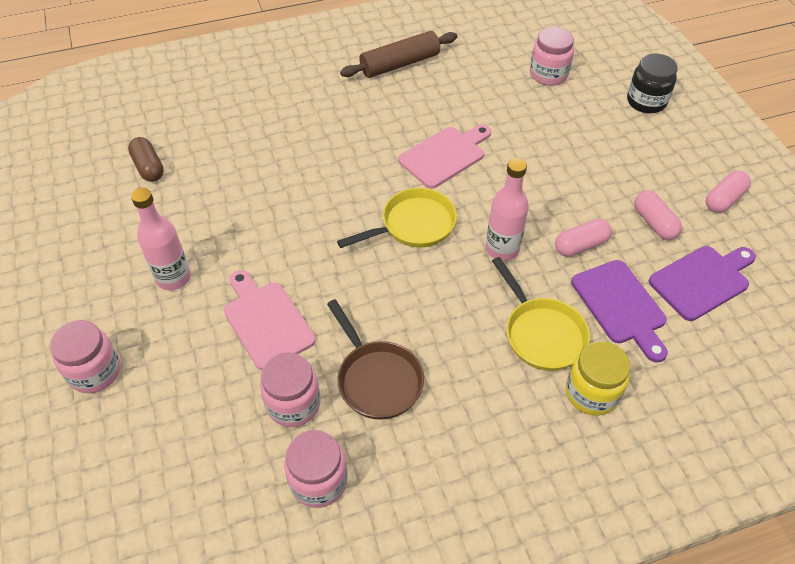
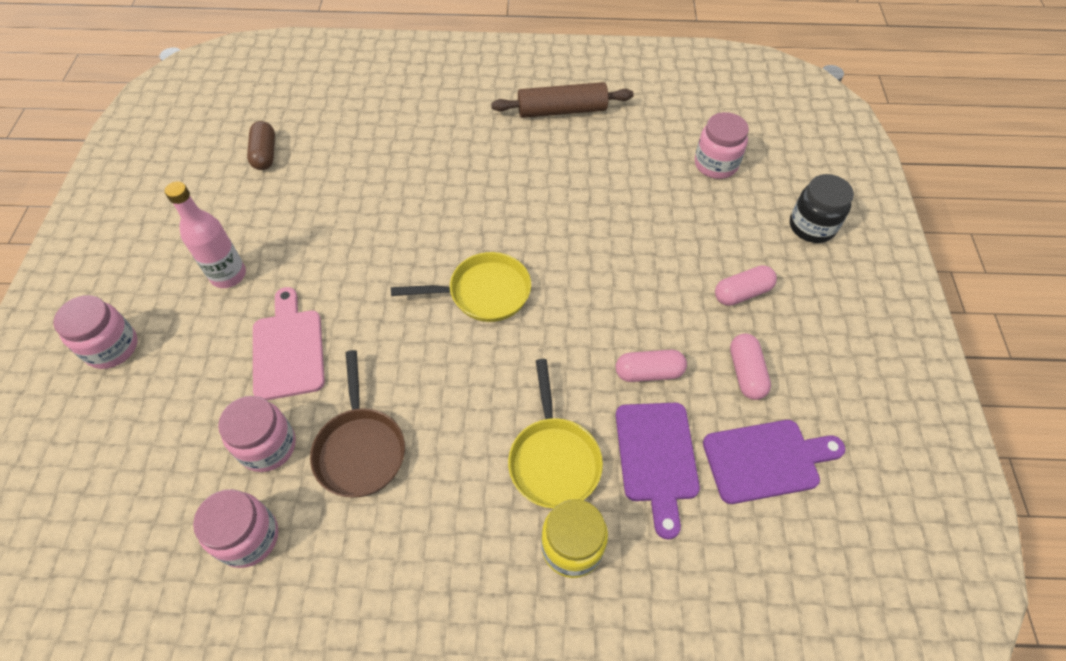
camera: 20 degrees right, 5 degrees up
pink cutting board [398,125,491,189] -> none
pink bottle [486,158,529,261] -> none
pink capsule [706,170,751,213] -> pink capsule moved to [715,265,777,306]

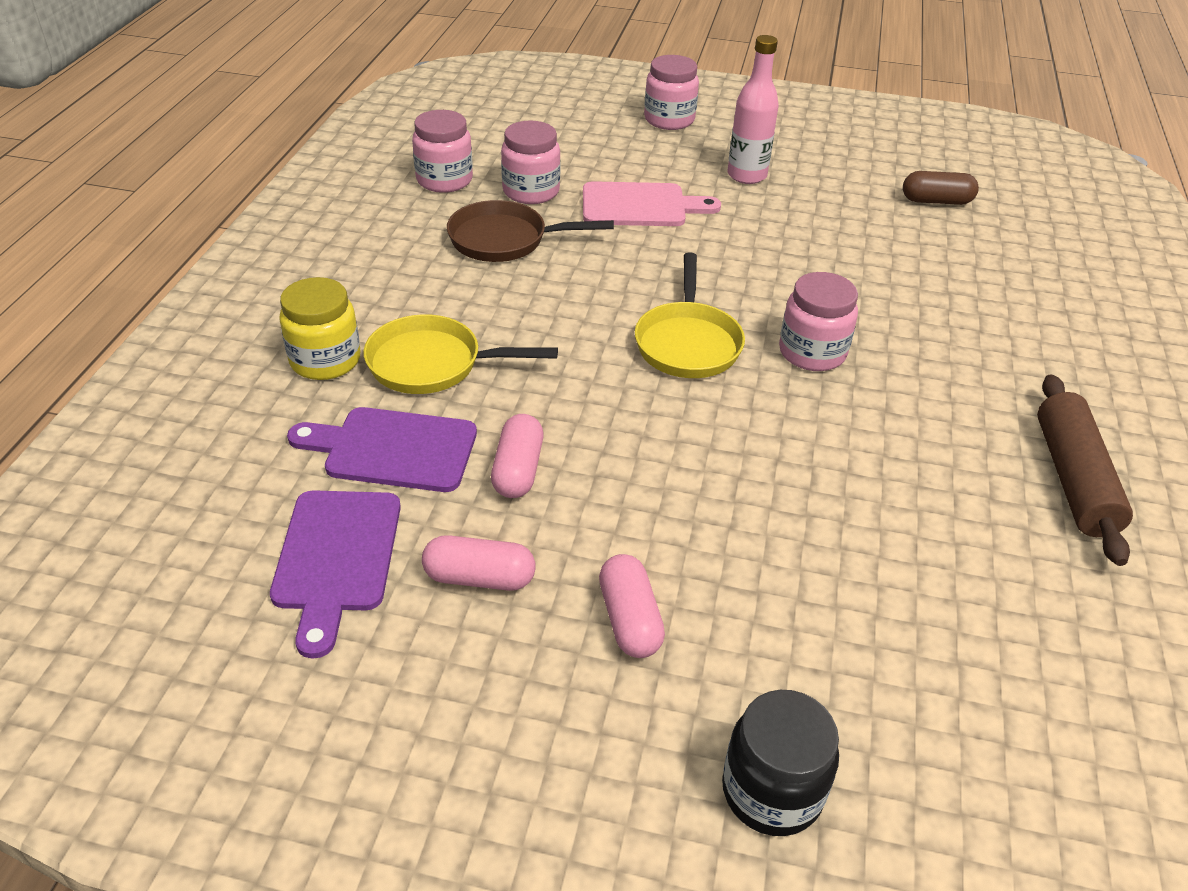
camera: 100 degrees right, 15 degrees down
pink jar [695,112,749,179] -> pink jar moved to [779,272,858,371]

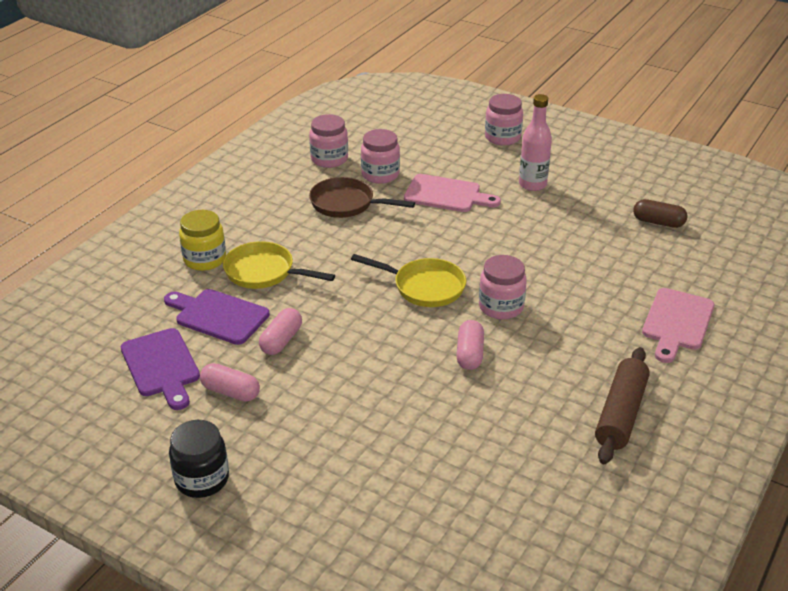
camera: 20 degrees right, 5 degrees down
purple cutting board [270,490,401,659] -> purple cutting board turned 45 degrees counterclockwise [121,328,200,410]
pink capsule [599,554,665,658] -> pink capsule moved to [456,320,484,370]
yellow pan [635,252,745,378] -> yellow pan turned 90 degrees counterclockwise [351,254,466,307]
black jar [722,690,839,836] -> black jar moved to [169,420,229,498]
none -> pink cutting board [642,288,714,363]

